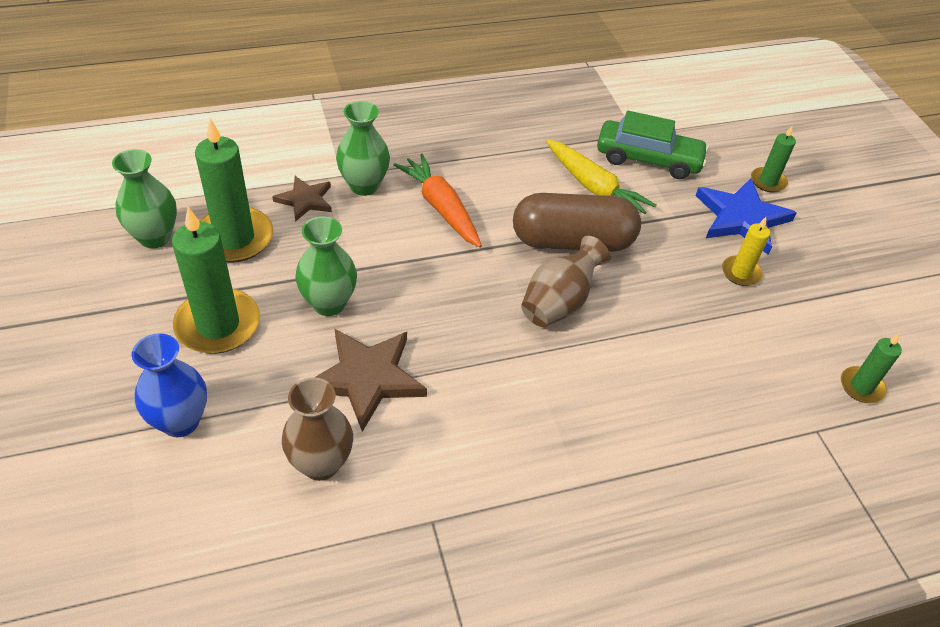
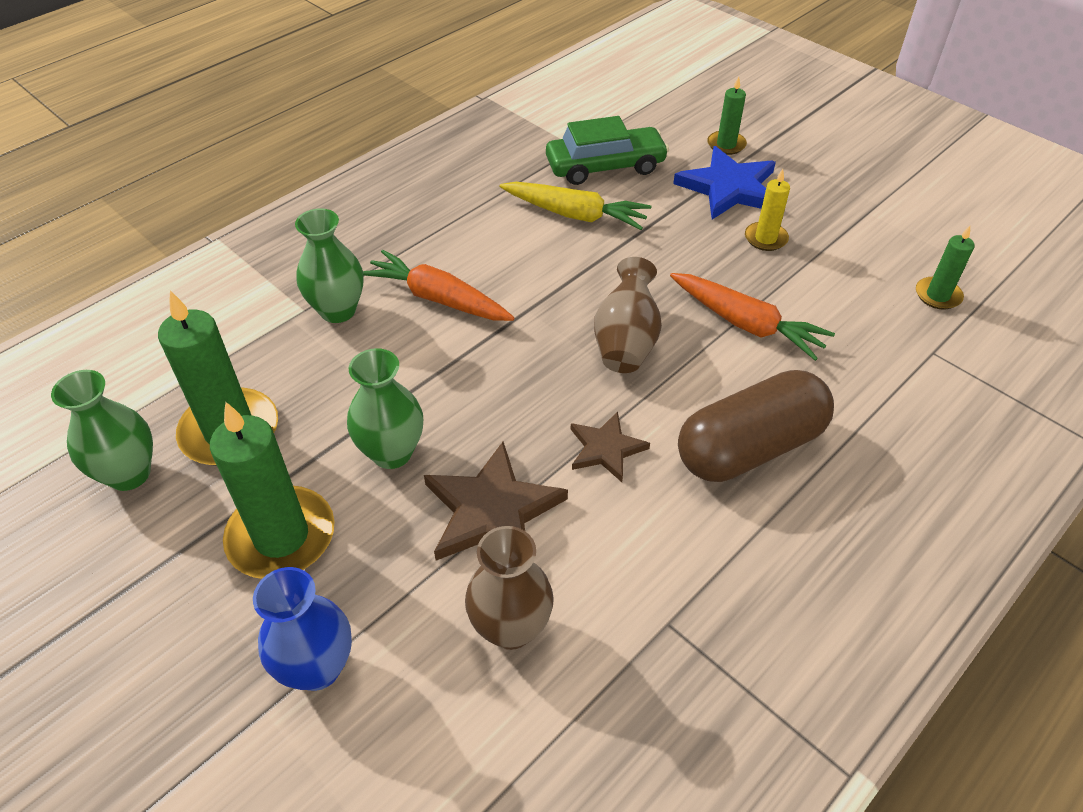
camera: 25 degrees left, 0 degrees up
brown star [272,176,332,222] -> brown star moved to [571,411,650,482]
brown capsule [513,193,641,252] -> brown capsule moved to [678,370,834,482]
none -> orange carrot [670,273,835,361]

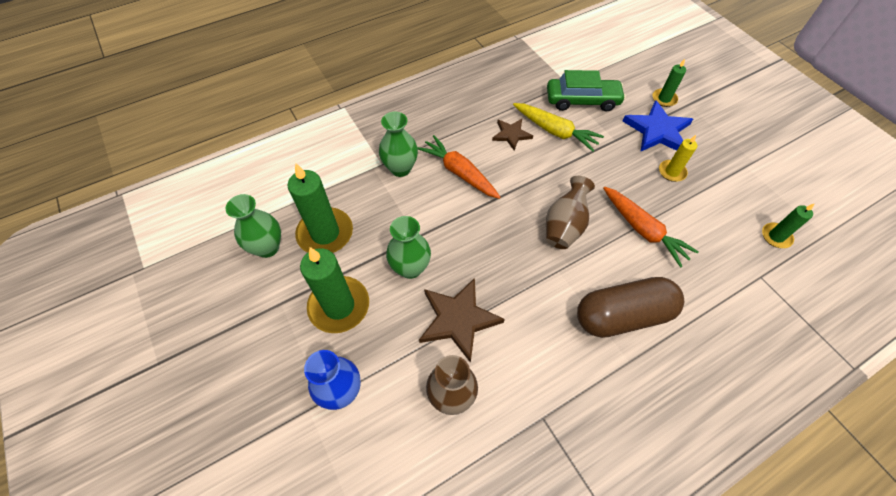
camera: 15 degrees right, 10 degrees up
brown star [571,411,650,482] -> brown star moved to [492,119,533,151]

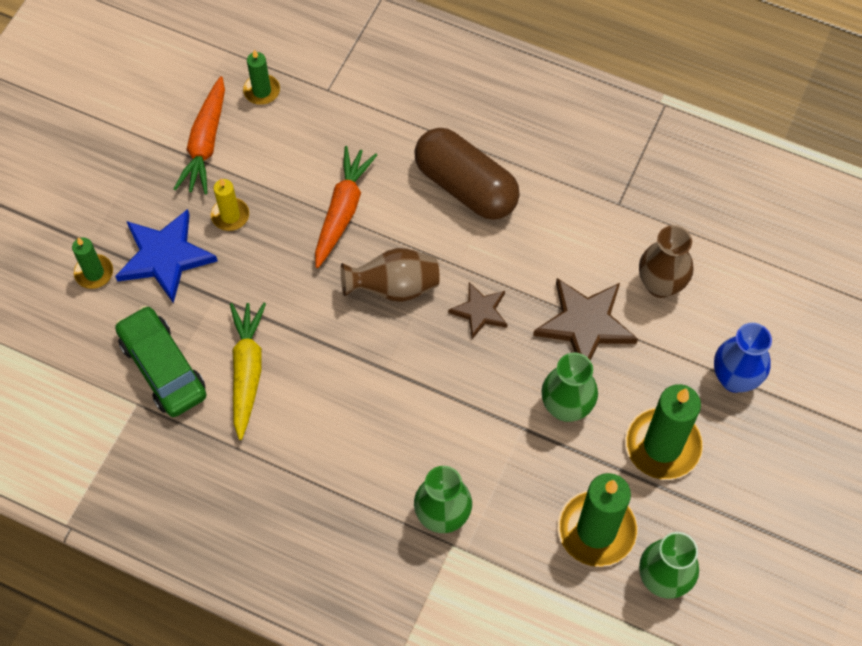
camera: 125 degrees left, 5 degrees up
orange carrot [417,135,501,199] -> orange carrot moved to [174,76,225,195]
brown star [492,119,533,151] -> brown star moved to [448,282,508,339]

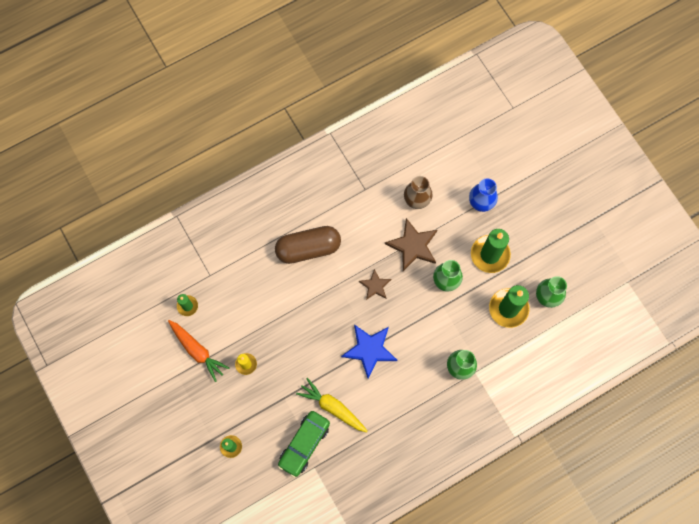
camera: 55 degrees left, 10 degrees up
blue star [115,209,218,303] -> blue star moved to [341,324,397,378]
green car [115,305,207,417] -> green car turned 60 degrees counterclockwise [278,411,330,478]
orange carrot [315,146,377,268] -> none
brown vase [341,248,440,302] -> none

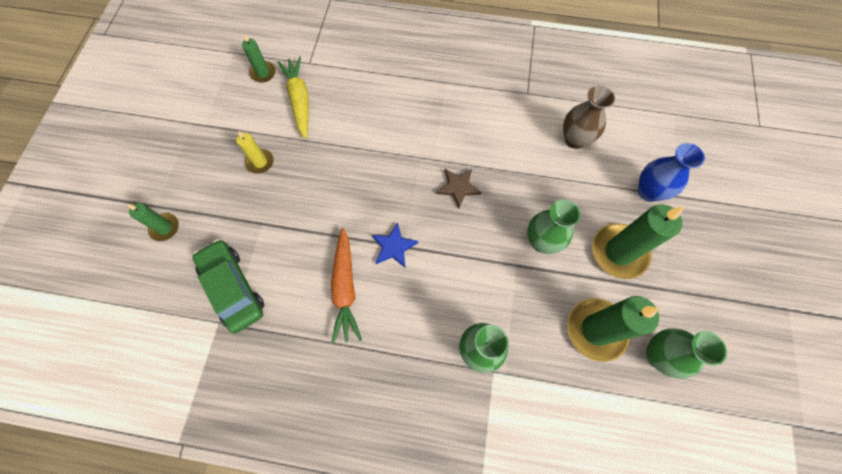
camera: 40 degrees right, 5 degrees down
orange carrot [168,320,229,382] -> orange carrot moved to [331,228,362,344]
brown capsule [275,226,341,264] -> none
green car [278,411,330,478] -> green car turned 75 degrees clockwise [193,239,264,333]
yellow carrot [296,378,368,432] -> yellow carrot moved to [277,56,309,139]
blue star [341,324,397,378] -> blue star [372,223,418,267], size x0.59
brown star [385,218,437,271] -> none

